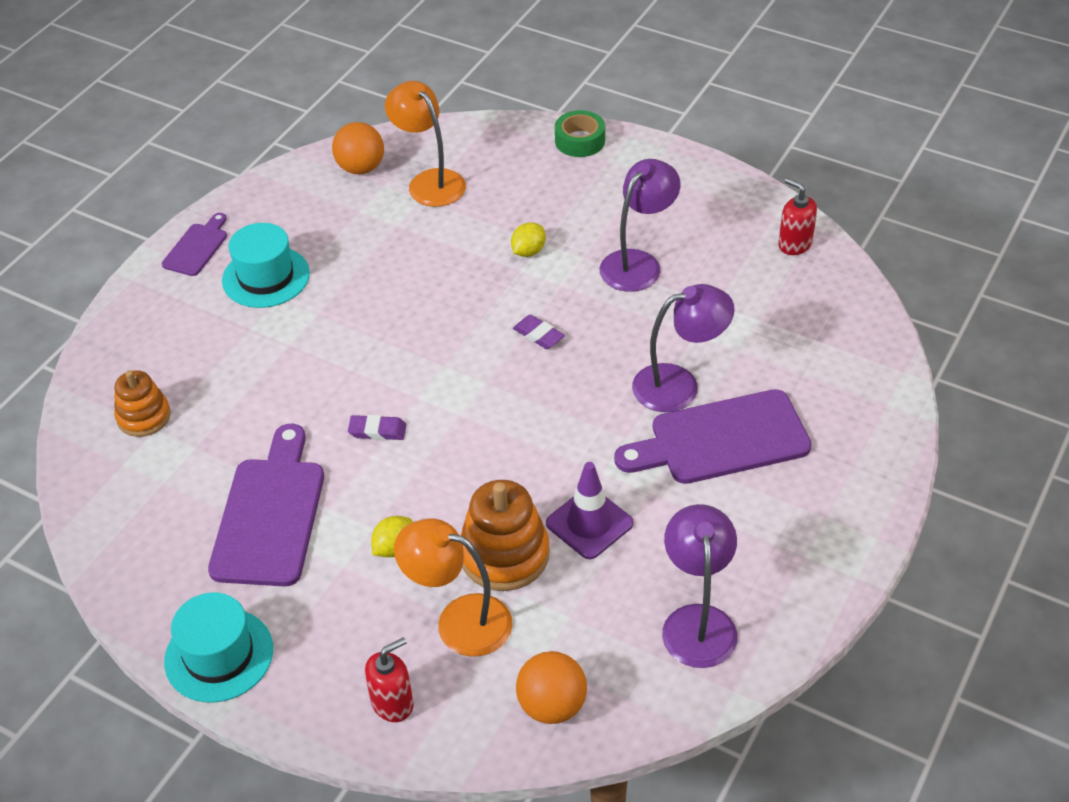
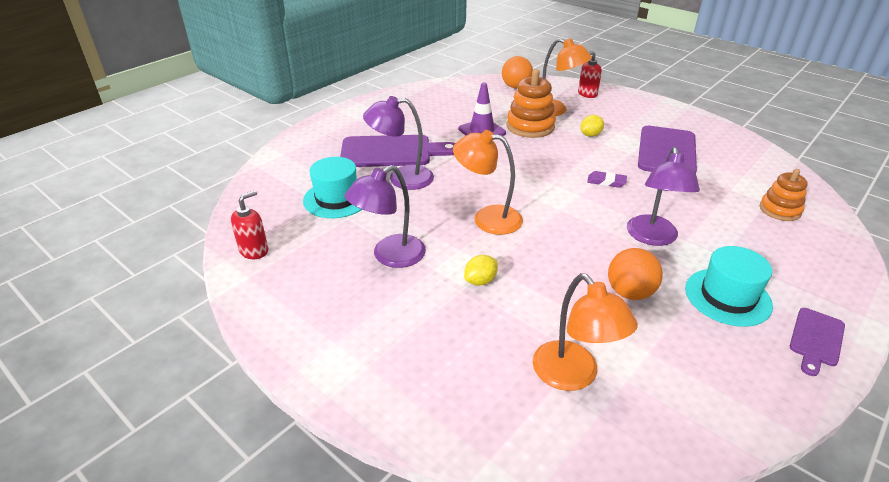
camera: 170 degrees left, 10 degrees down
turquoise hat [164,592,273,703] -> turquoise hat moved to [303,157,362,218]
orange ball [332,122,384,174] -> orange ball moved to [608,248,663,300]
purple eraser [513,315,565,349] -> orange lamp [453,130,523,235]
green tape [555,110,605,157] -> none
purple lamp [662,504,738,668] -> purple lamp moved to [627,147,700,246]
red soap dispenser [778,178,817,255] -> red soap dispenser turned 105 degrees counterclockwise [231,190,268,259]

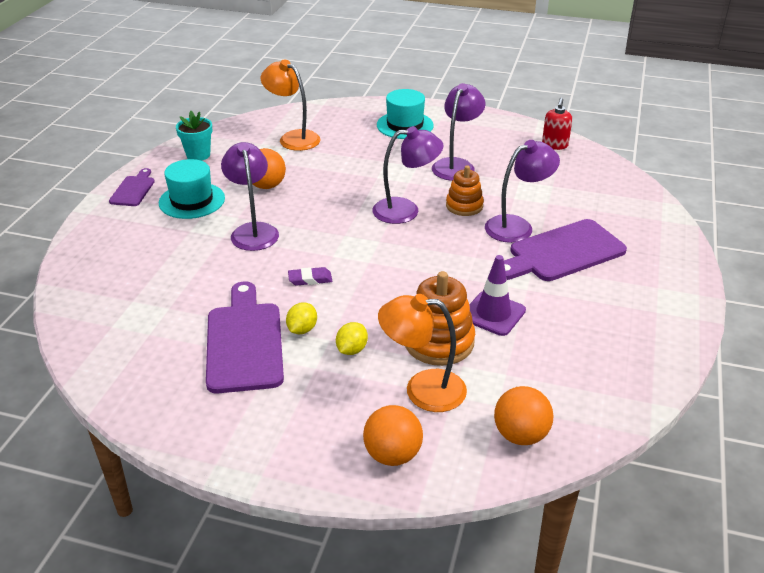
camera: 155 degrees right, 0 degrees up
turquoise hat [303,157,362,218] -> turquoise hat moved to [377,89,434,139]
orange lamp [453,130,523,235] -> purple lamp [372,126,443,224]
yellow lemon [464,255,498,286] -> yellow lemon moved to [286,302,317,334]
red soap dispenser [578,51,602,98] -> orange ball [363,405,423,466]
orange stacking toy [760,169,808,221] -> orange stacking toy moved to [446,165,484,216]
none -> turquoise flower pot [176,111,213,161]

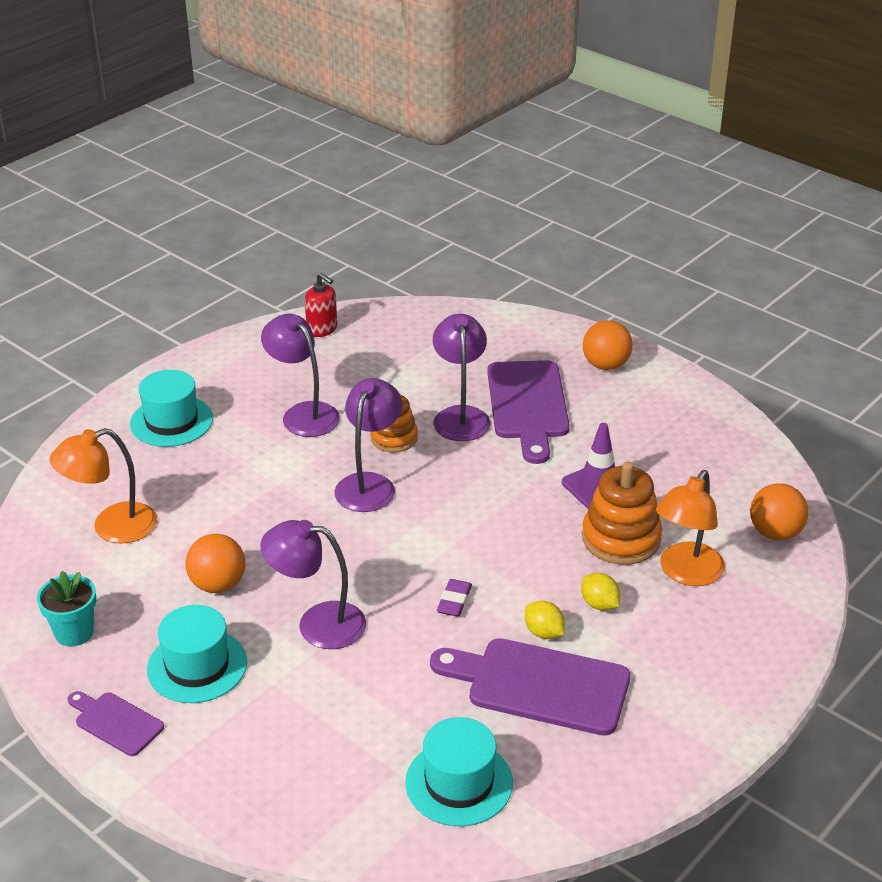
camera: 65 degrees left, 0 degrees up
orange ball [363,405,423,466] -> orange ball moved to [583,320,633,370]
none -> turquoise hat [405,717,513,826]

